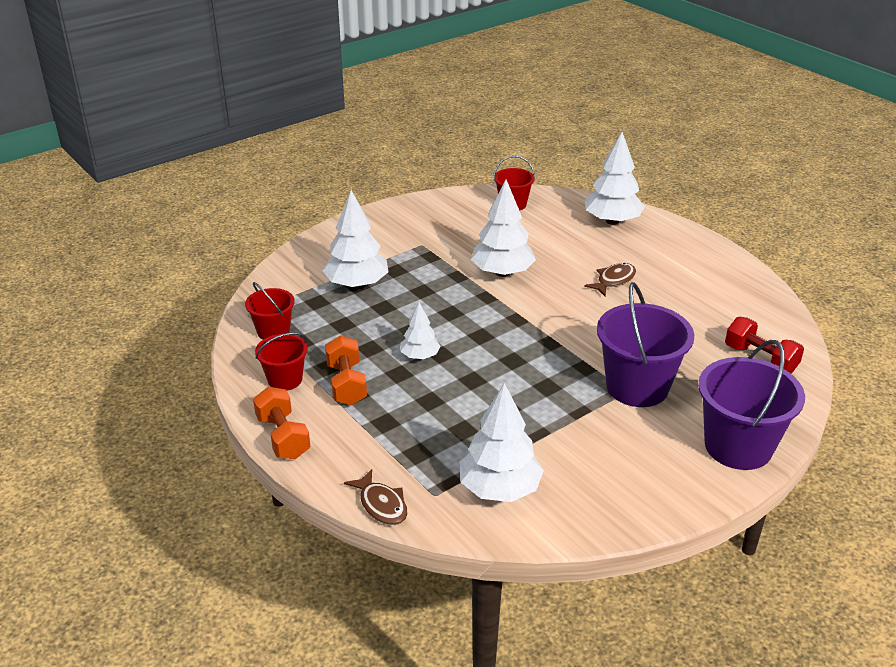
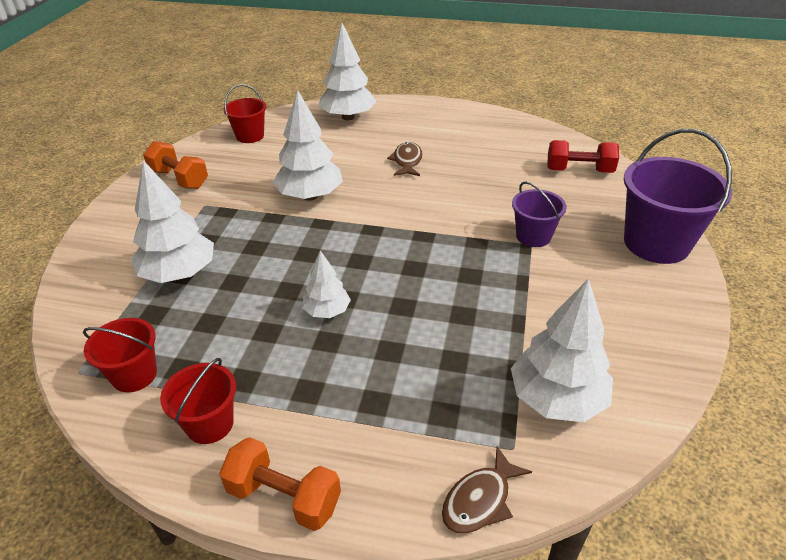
camera: 40 degrees left, 5 degrees up
orange dumbbell [325,335,367,405] -> orange dumbbell moved to [143,141,208,189]
brown fish [344,469,408,525] -> brown fish turned 120 degrees clockwise [442,446,532,534]
purple bucket [597,282,694,407] -> purple bucket [512,181,567,247], size x0.56

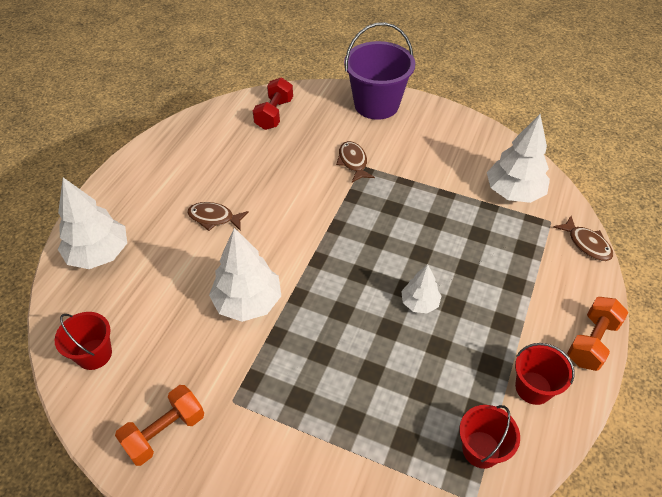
camera: 80 degrees left, 10 degrees up
white tree [131,160,214,283] -> none
purple bucket [512,181,567,247] -> brown fish [336,141,375,183]

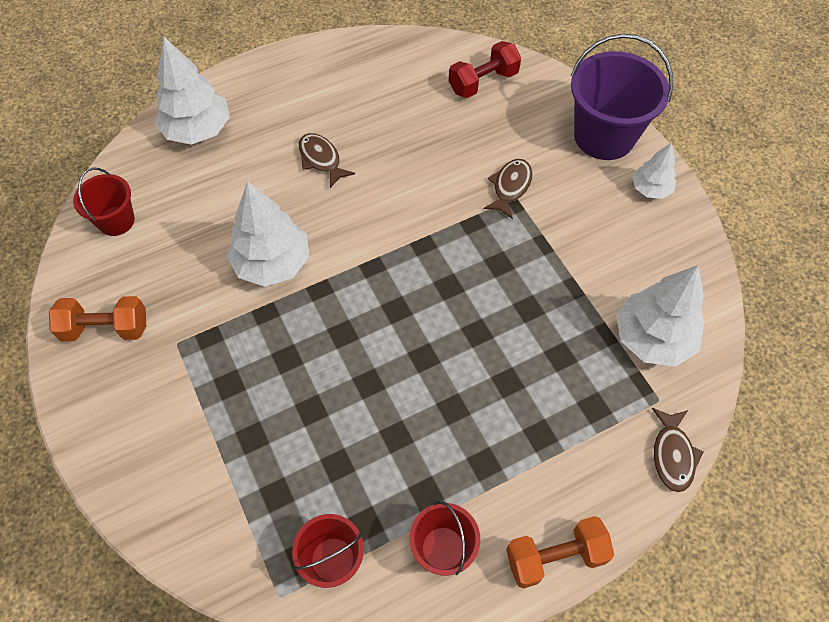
camera: 40 degrees right, 10 degrees up
white tree [401,264,441,314] -> white tree moved to [632,142,676,199]

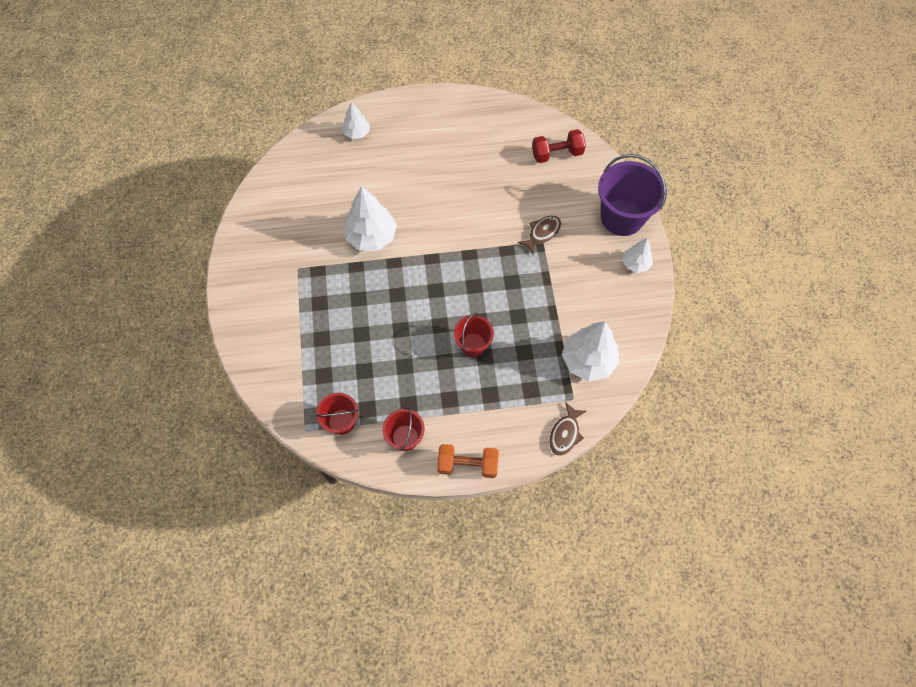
camera: 20 degrees right, 5 degrees up
orange dumbbell [49,296,146,342] -> none
red bucket [73,167,135,236] -> red bucket moved to [454,313,494,357]
white tree [155,37,230,145] -> white tree [342,102,370,139], size x0.57
brown fish [299,133,355,188] -> none

